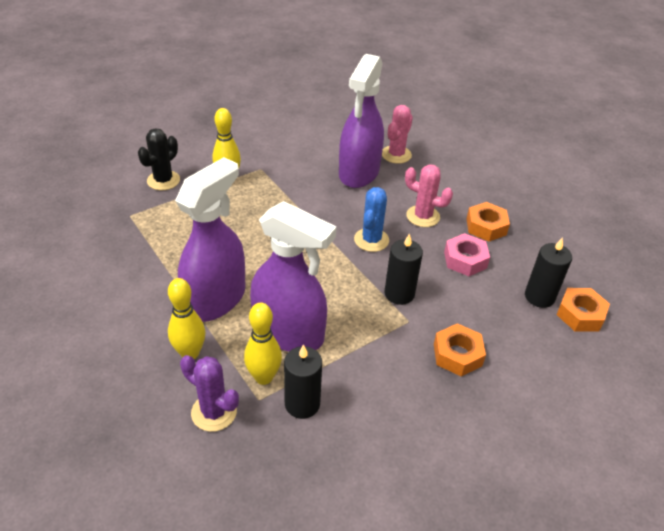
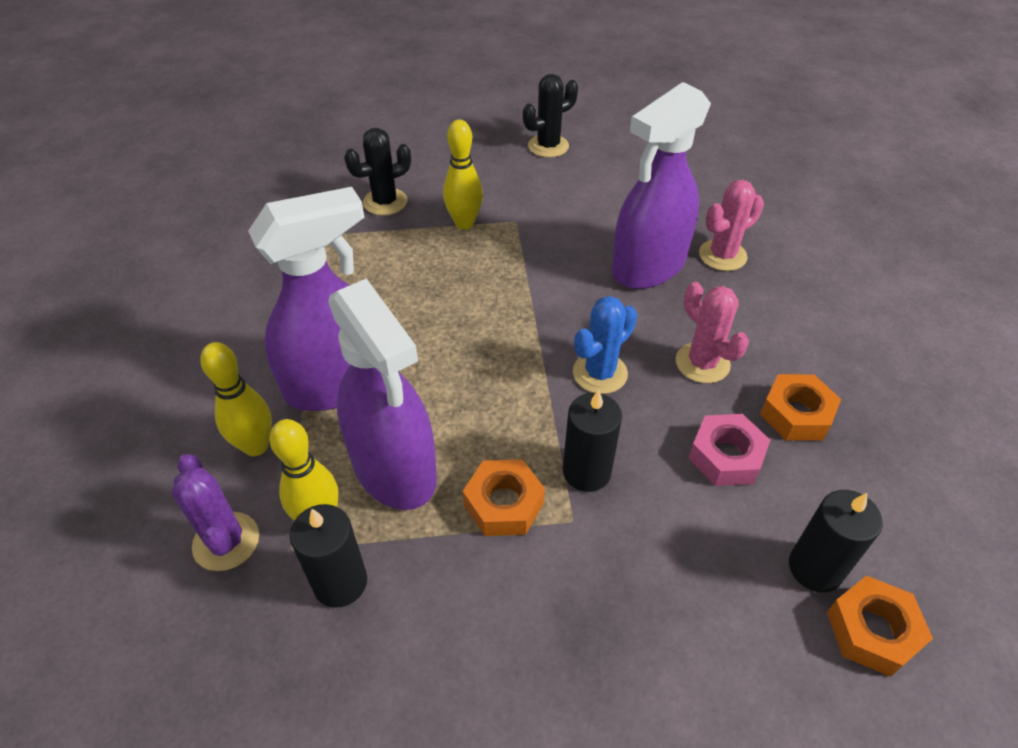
camera: 30 degrees right, 5 degrees up
orange nut [434,323,486,376] -> orange nut moved to [463,459,545,536]
none -> black cactus [523,74,578,158]

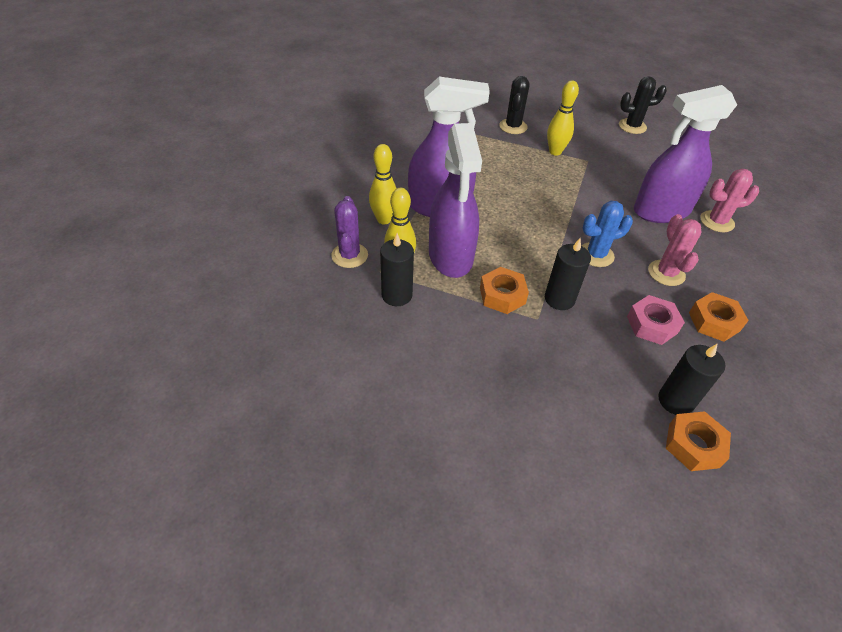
camera: 25 degrees right, 0 degrees up
black cactus [344,128,411,216] -> black cactus turned 75 degrees counterclockwise [499,76,530,134]

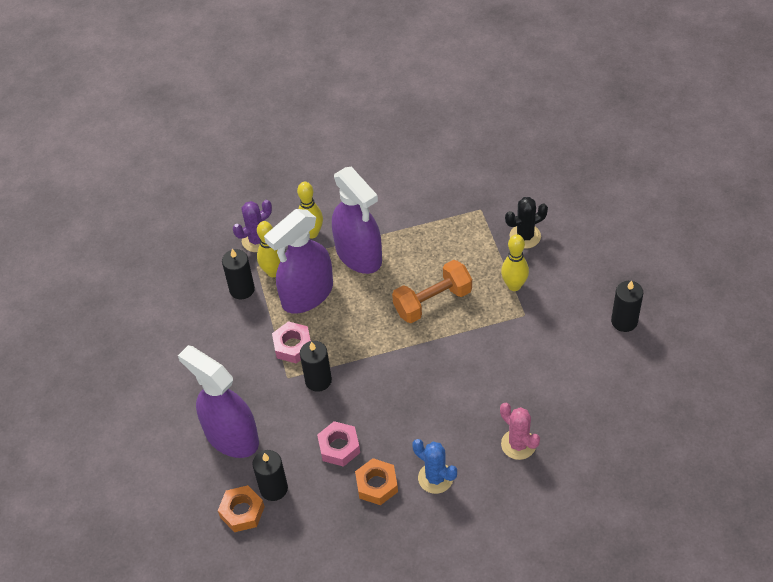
camera: 60 degrees right, 5 degrees up
orange nut [480,267,529,314] -> pink nut [272,321,311,364]
blue cactus [581,201,633,267] -> blue cactus moved to [413,439,457,494]
black cactus [619,76,667,134] -> black candle [611,280,643,332]
purple spray bottle [634,85,737,223] -> purple spray bottle moved to [178,345,259,458]
pink cactus [648,214,701,286] -> none
none -> orange dumbbell [392,260,472,323]

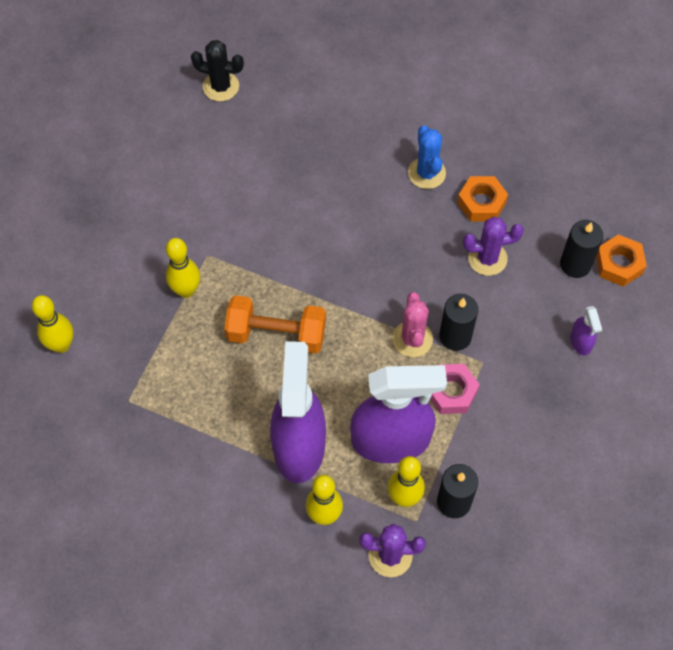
camera: 145 degrees left, 10 degrees up
purple spray bottle [178,345,259,458] -> purple spray bottle [570,306,602,356], size x0.42
pink nut [317,421,360,467] -> purple cactus [463,216,524,276]
pink cactus [500,403,540,460] -> pink cactus moved to [392,292,433,357]
black cactus [505,197,548,249] -> black cactus moved to [191,40,244,101]
black candle [611,280,643,332] -> none
none -> yellow bowling pin [32,295,73,353]

